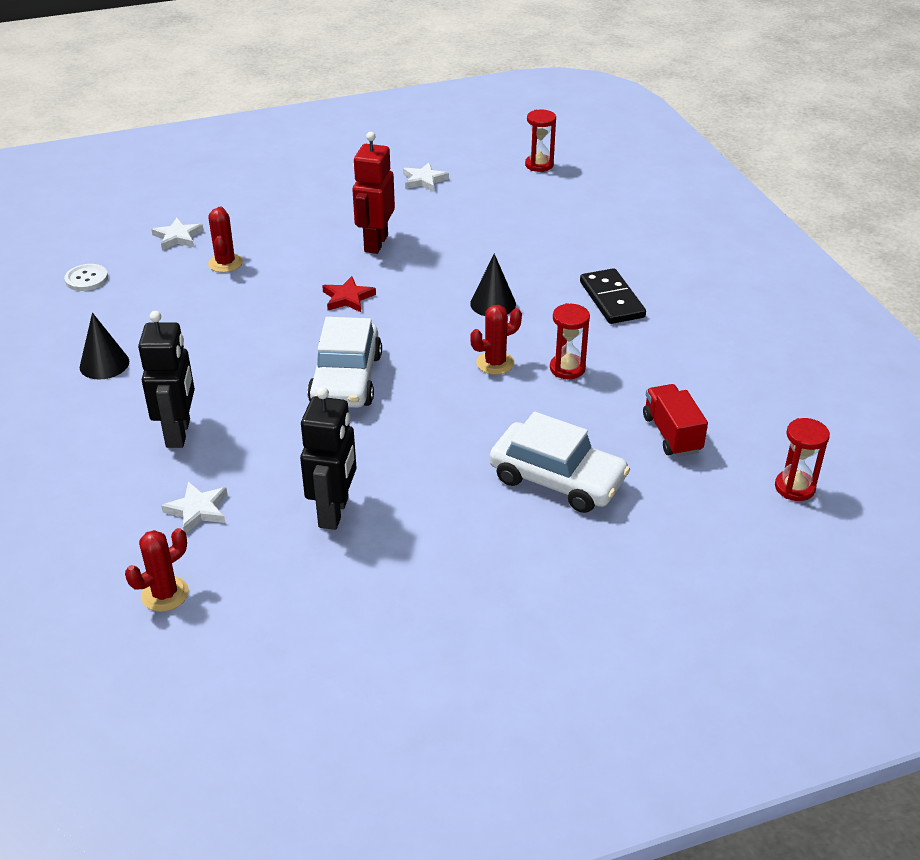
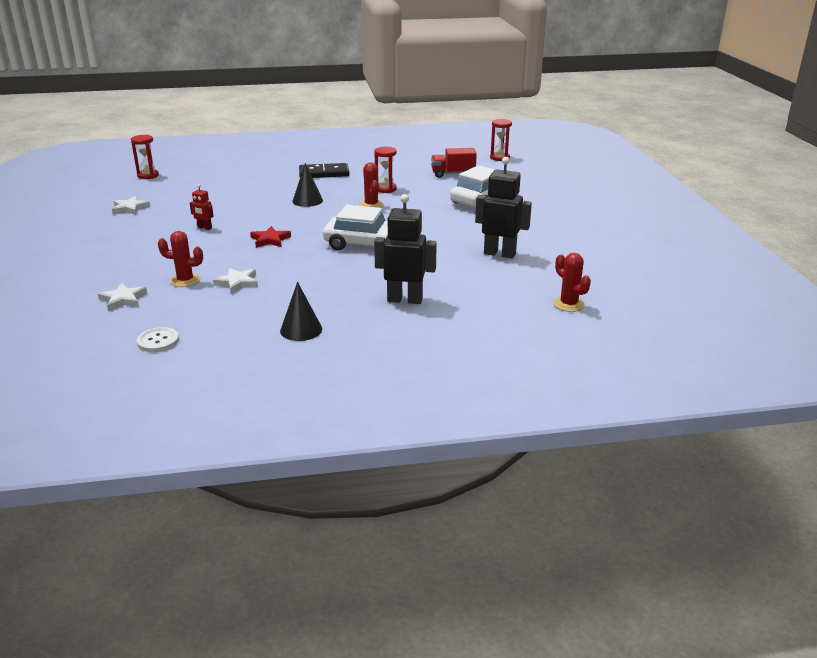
camera: 80 degrees left, 10 degrees down
white star [161,482,228,533] -> white star moved to [213,268,258,294]
red robot [352,132,395,254] -> red robot [190,184,214,230], size x0.49

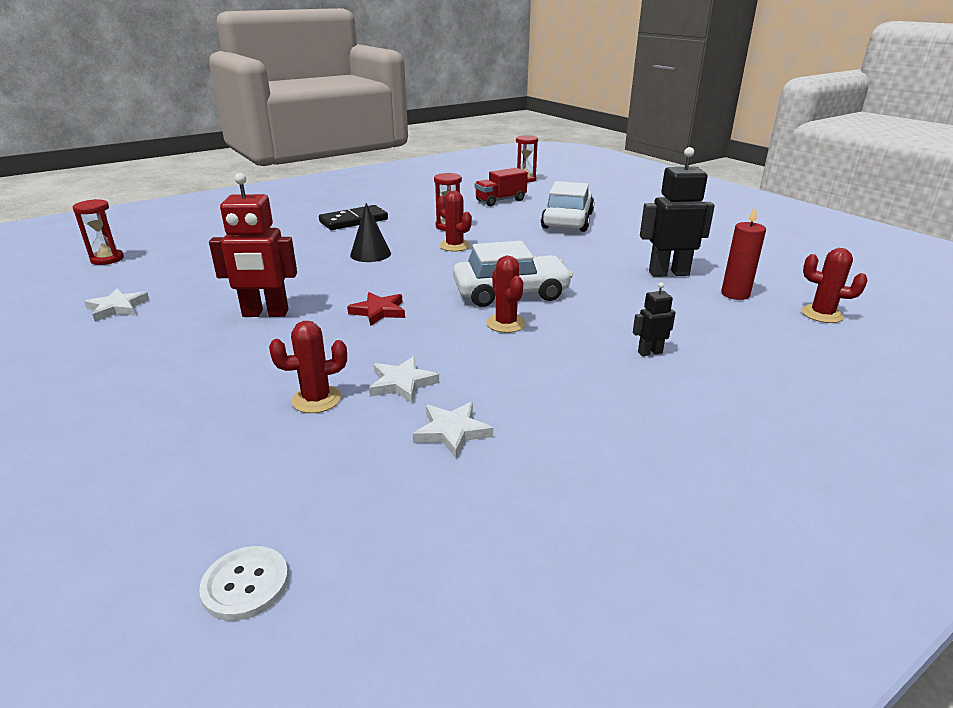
camera: 25 degrees left, 0 degrees up
white star [98,283,147,311] -> white star moved to [413,402,493,458]
white button [137,327,179,352] -> white button moved to [199,546,289,621]
red robot [190,184,214,230] -> red robot [209,173,297,317], size x2.04
black cone [280,282,322,341] -> none
black robot [374,194,437,304] -> black robot [633,282,676,356], size x0.49
none -> red cactus [486,256,526,333]
none -> red candle [721,206,766,300]

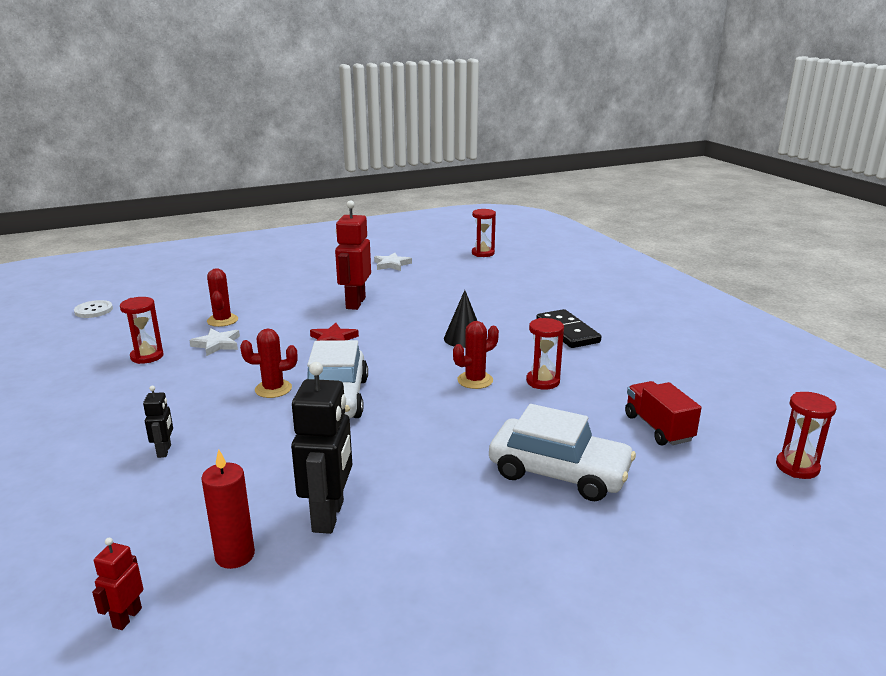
camera: 100 degrees right, 5 degrees down
white star [413,402,493,458] -> red hourglass [120,297,164,364]
red cactus [801,248,867,323] -> red robot [92,538,143,630]

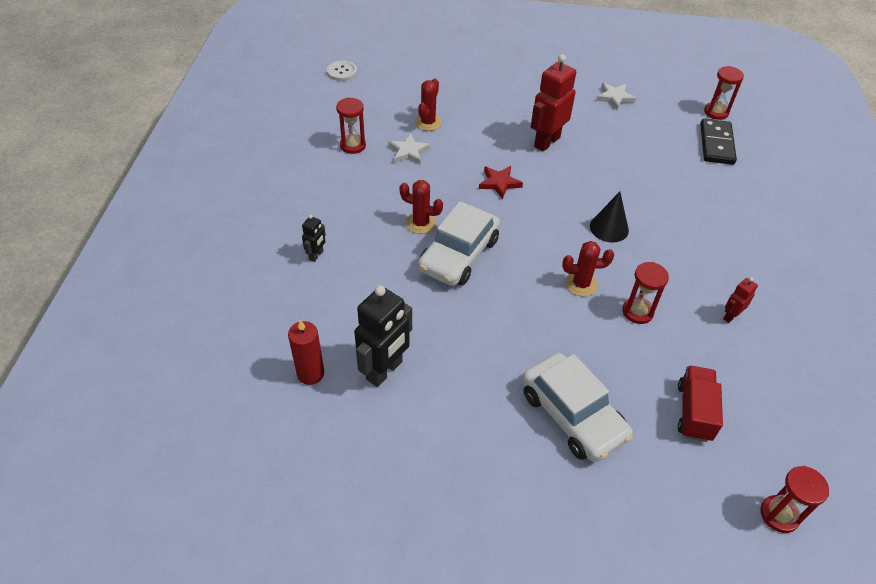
camera: 30 degrees right, 25 degrees up
red robot [92,538,143,630] -> red robot moved to [723,277,758,323]
black domino [536,309,601,348] -> black domino moved to [700,119,737,165]

